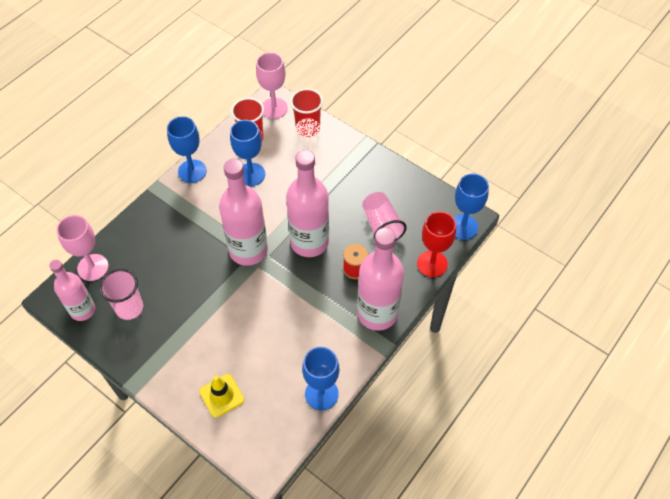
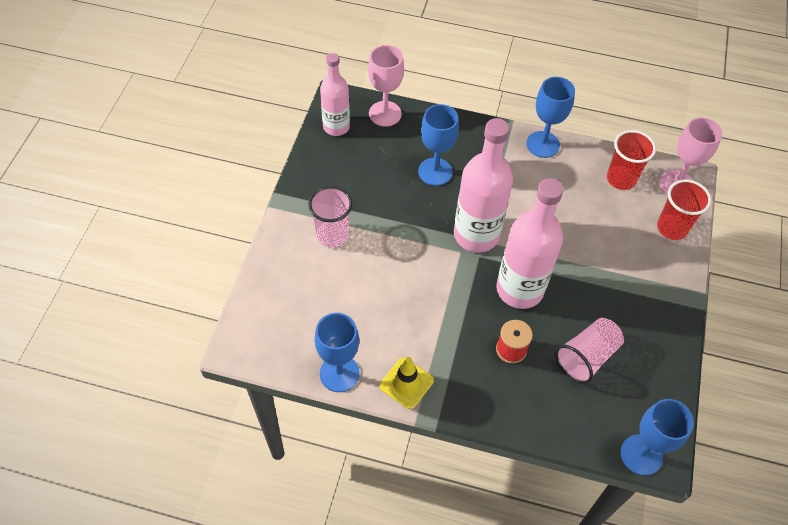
camera: 65 degrees right, 0 degrees up
pink cup [99,269,143,320] -> pink cup moved to [308,186,352,247]
yellow traffic cone [199,374,244,418] -> yellow traffic cone moved to [379,357,434,409]
blue goblet [230,120,265,186] -> blue goblet moved to [418,104,459,186]
pink bottle [357,228,404,331] -> none
red goblet [417,211,456,277] -> none

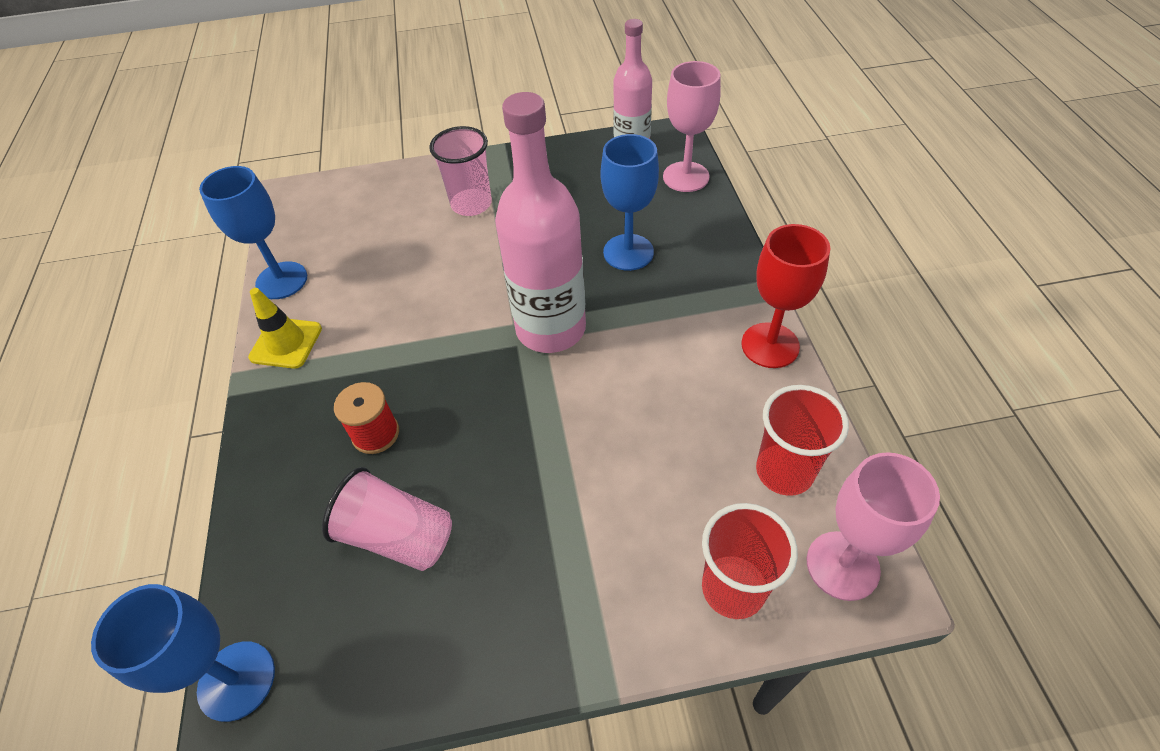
camera: 70 degrees right, 5 degrees down
pink bottle [496,178,564,309] -> none
blue goblet [526,77,575,158] -> red goblet [742,224,830,368]

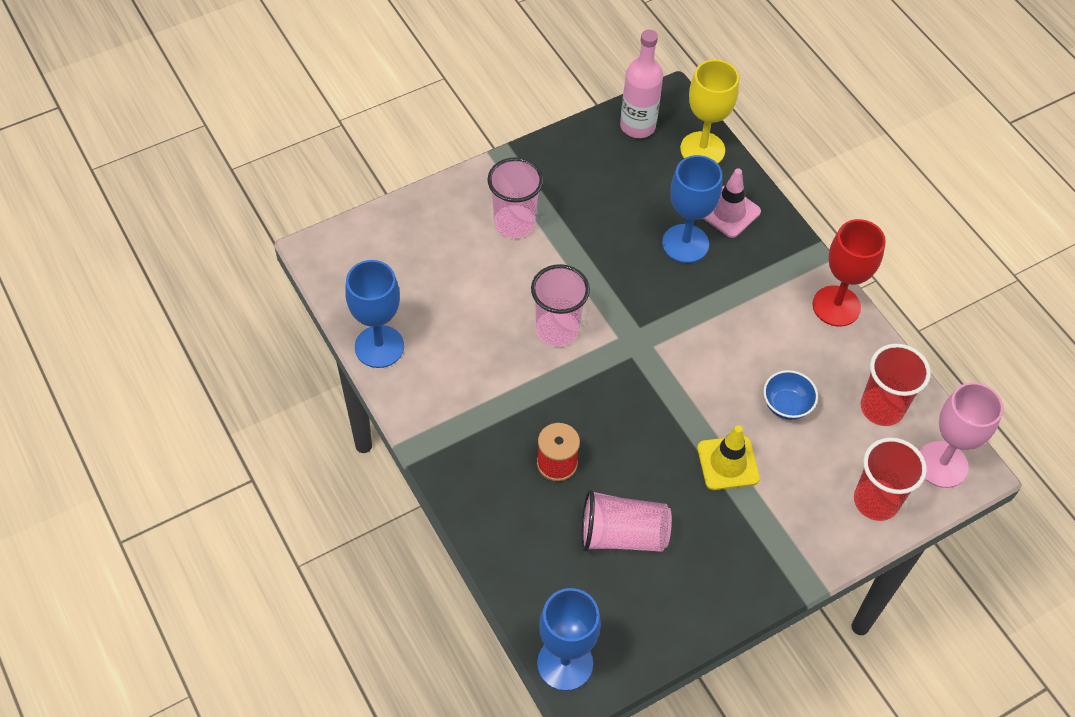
camera: 25 degrees left, 5 degrees up
yellow traffic cone [248,288,322,369] -> yellow traffic cone moved to [697,425,760,490]
pink bottle [495,92,586,353] -> none
pink goblet [663,61,721,192] -> yellow goblet [680,60,739,163]
none -> pink cup [531,264,590,347]
none -> pink traffic cone [703,168,761,238]
none -> blue bowl [763,370,818,420]

